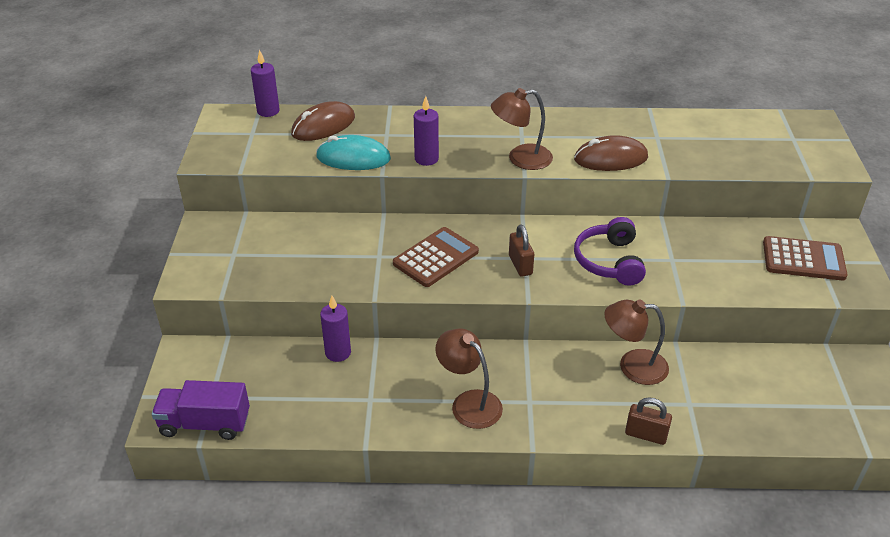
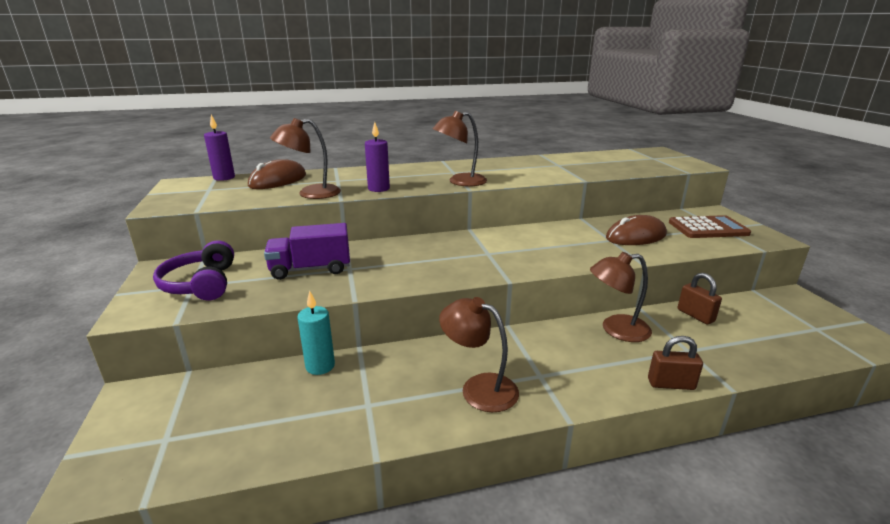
camera: 15 degrees left, 15 degrees down
purple truck [152,380,250,440] -> purple truck moved to [264,223,350,280]
turquoise mouse [316,135,391,170] -> brown lamp [270,118,341,199]
purple candle [320,296,351,362] -> turquoise candle [297,290,335,375]
brown calculator [393,227,479,287] -> none
brown padlock [509,224,534,277] -> brown padlock moved to [678,273,722,324]
brown mouse [574,135,648,171] -> brown mouse moved to [606,215,667,245]
purple headphones [574,217,646,286] -> purple headphones moved to [153,241,234,300]

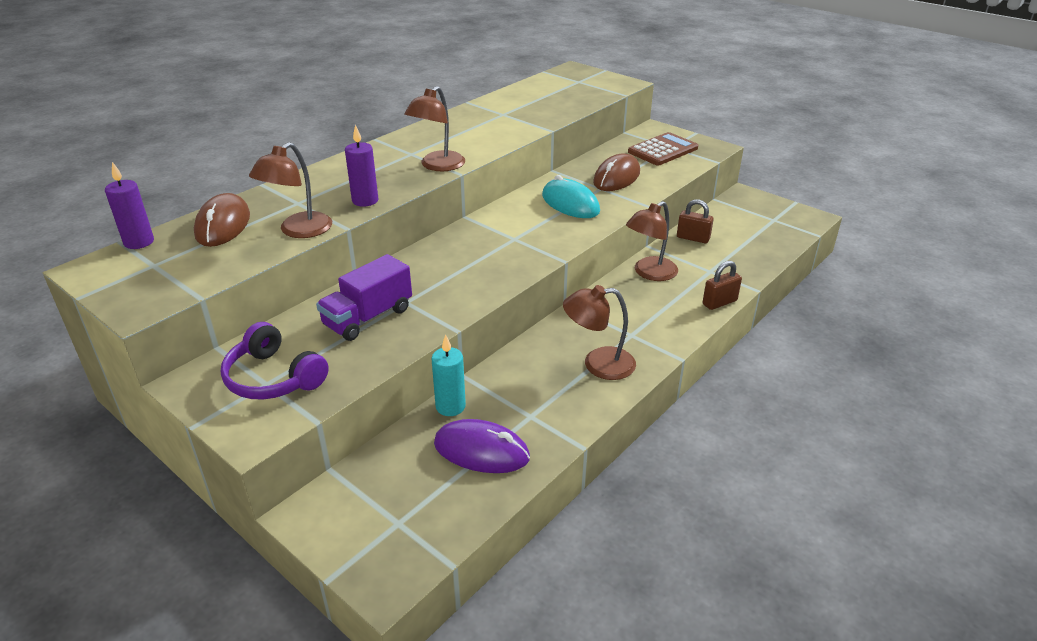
camera: 35 degrees left, 10 degrees up
none -> purple mouse [434,419,530,473]
none -> turquoise mouse [542,175,600,218]

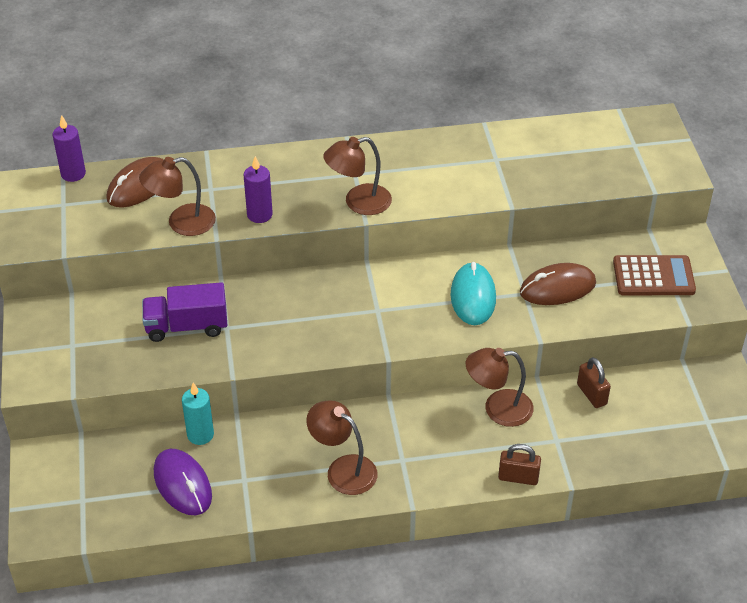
camera: 40 degrees right, 10 degrees up
purple headphones [221,322,329,399] -> none

